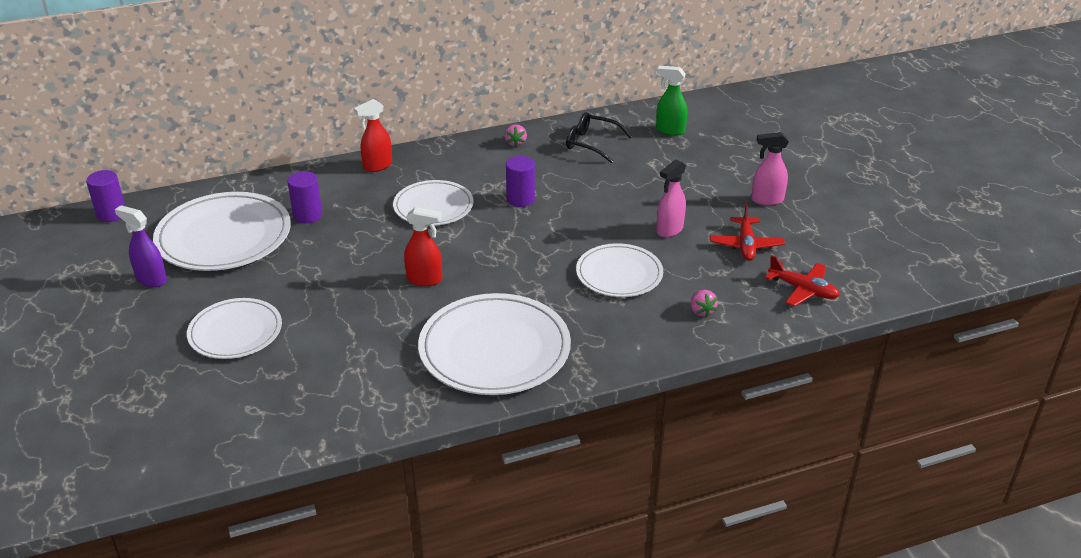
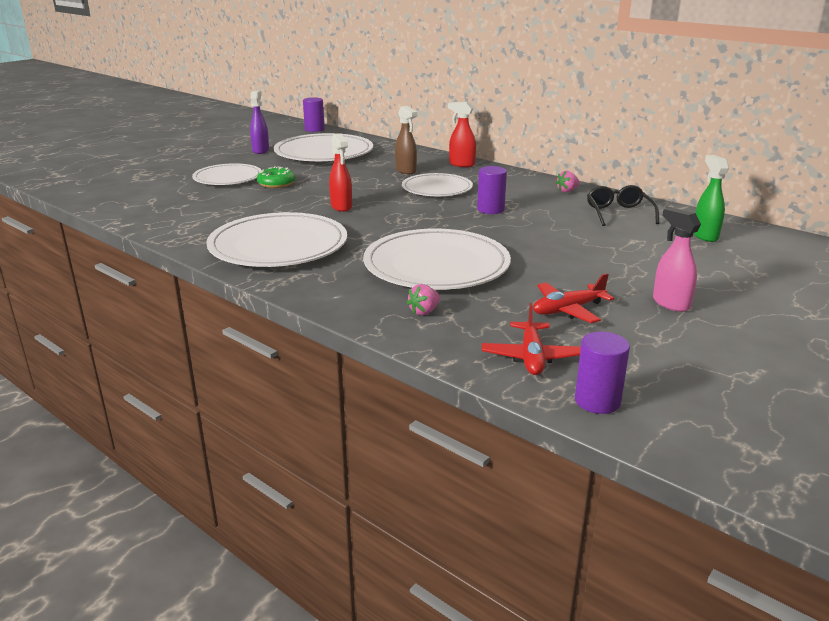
camera: 60 degrees right, 10 degrees down
purple cylinder [287,171,322,223] -> purple cylinder moved to [575,331,630,414]
white plate [576,243,663,297] -> white plate [363,229,511,290], size x1.61
pink spray bottle [656,160,686,238] -> none
none -> green donut [257,167,295,188]
none -> brown spray bottle [395,106,418,174]

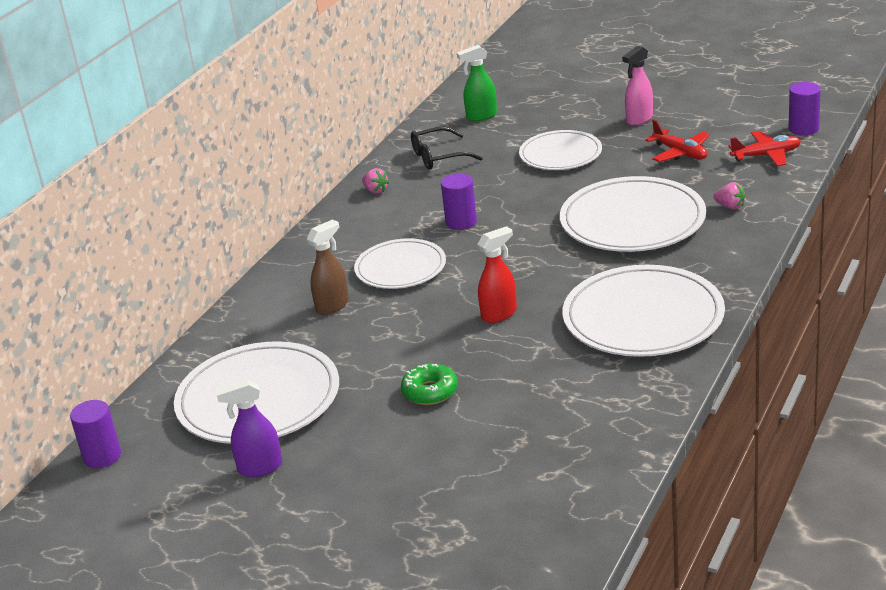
camera: 100 degrees left, 5 degrees up
white plate [192,163,261,185] -> white plate moved to [519,130,602,170]
red spray bottle [448,102,476,167] -> none

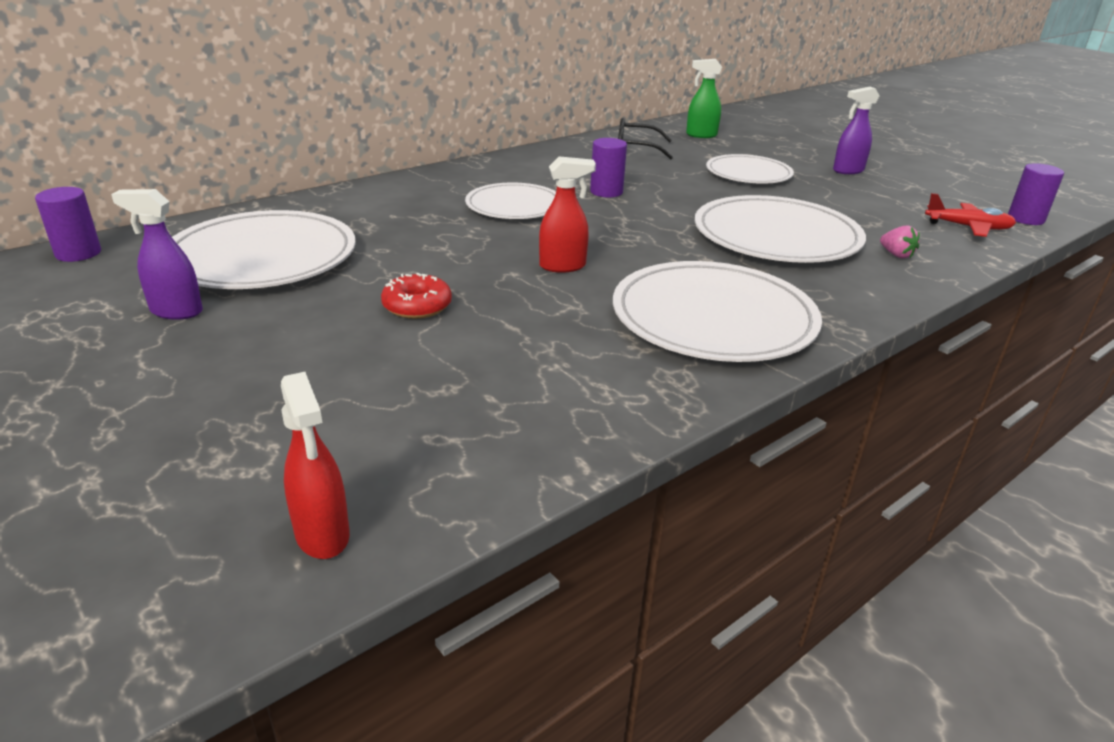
camera: 20 degrees right, 0 degrees up
brown spray bottle [307,219,349,315] -> none
pink strawberry [362,168,389,194] -> none
green donut [401,363,458,405] -> red donut [381,273,452,319]
pink spray bottle [622,46,653,125] -> purple spray bottle [833,87,880,174]
red plane [645,119,710,162] -> none
none -> red spray bottle [281,372,350,559]

